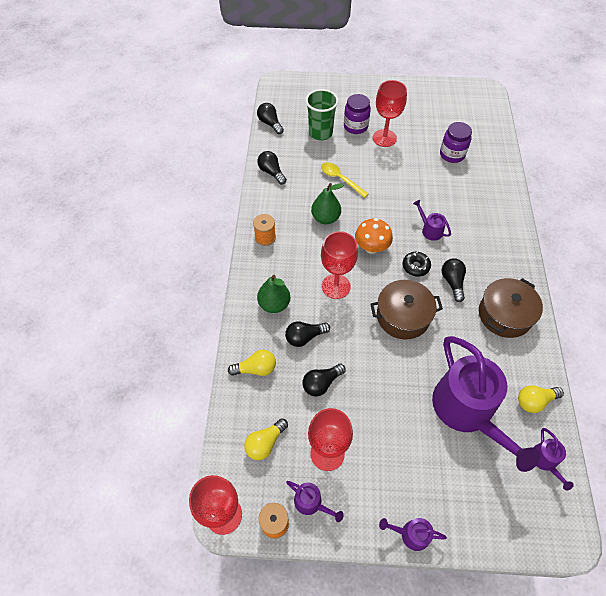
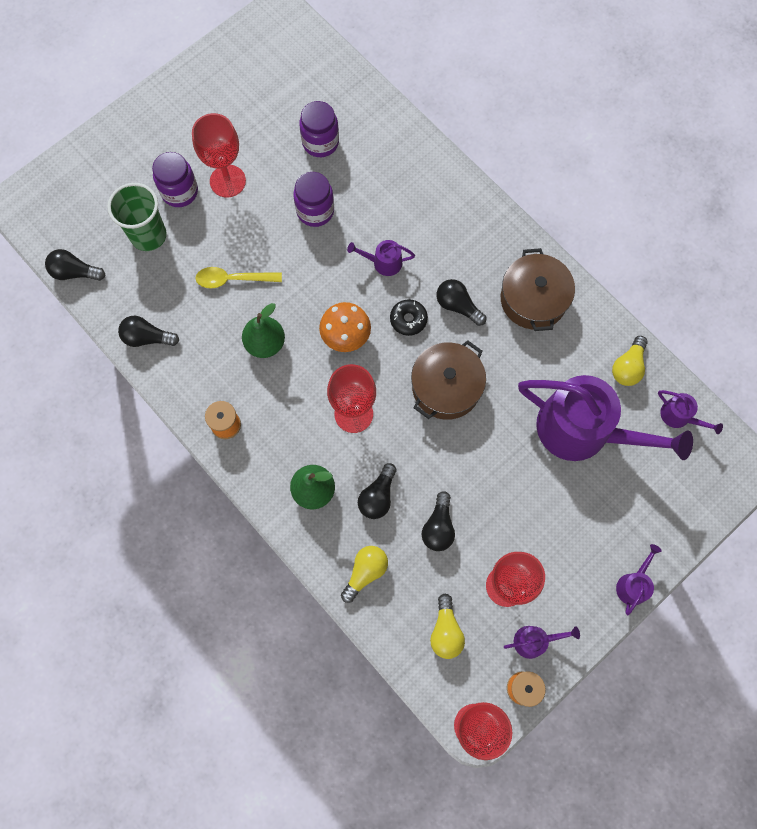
camera: 45 degrees left, 15 degrees up
purple watering can [379,518,447,551] -> purple watering can turned 150 degrees clockwise [616,544,662,615]
none -> purple jar [293,172,334,227]

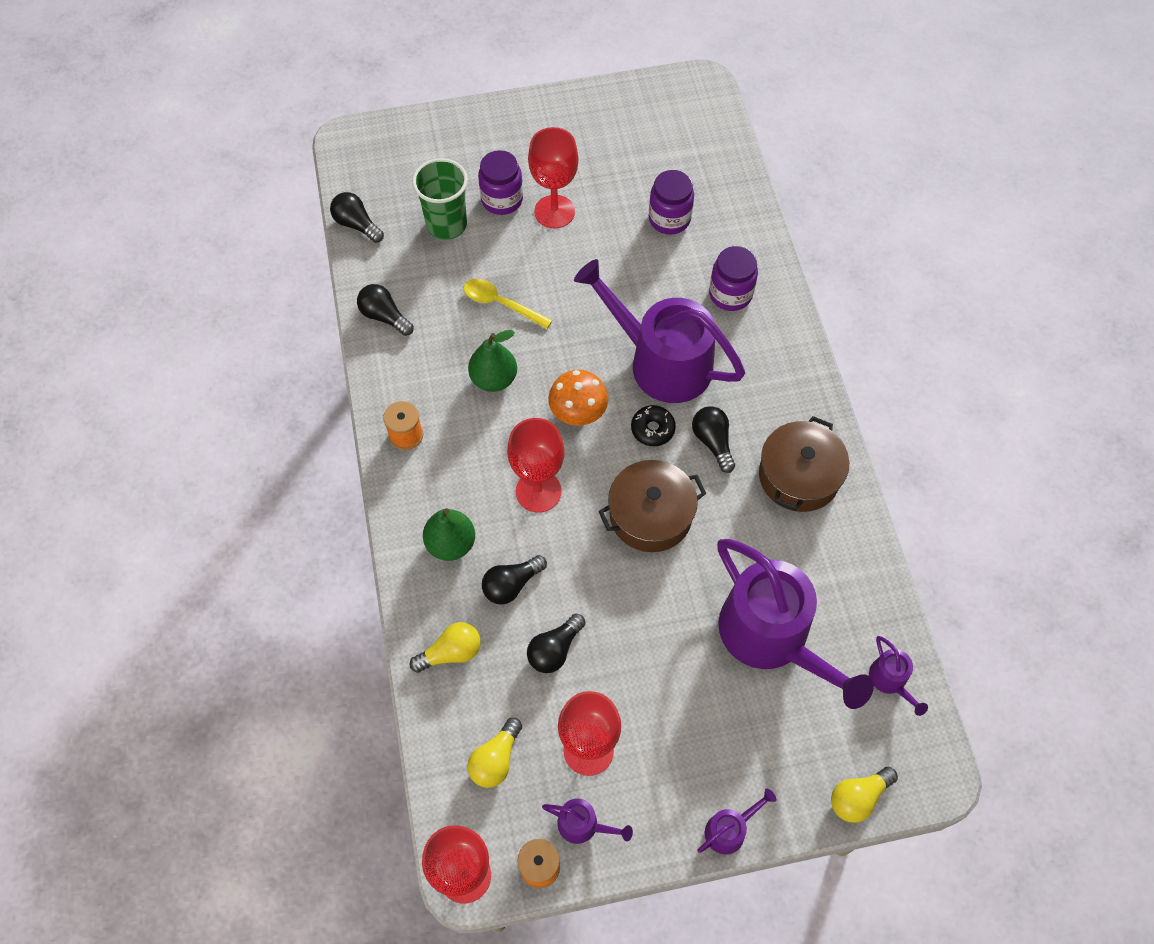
camera: 30 degrees right, 10 degrees down
purple jar [293,172,334,227] -> purple jar moved to [709,246,758,311]
purple watering can [347,240,415,276] -> purple watering can [574,259,745,403], size x2.41
yellow light bulb [612,336,648,386] -> yellow light bulb moved to [831,766,898,823]

